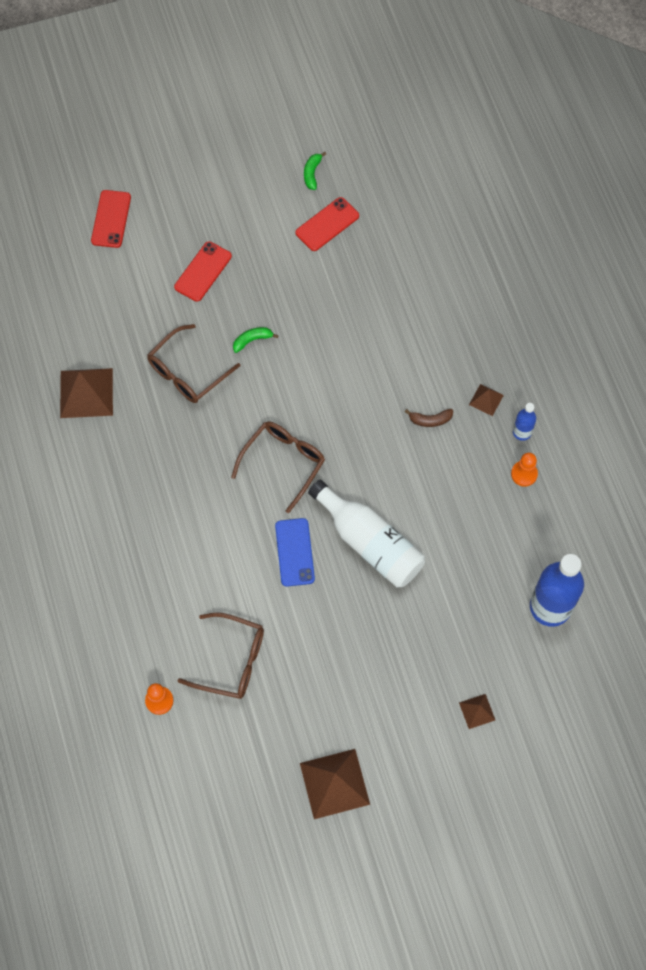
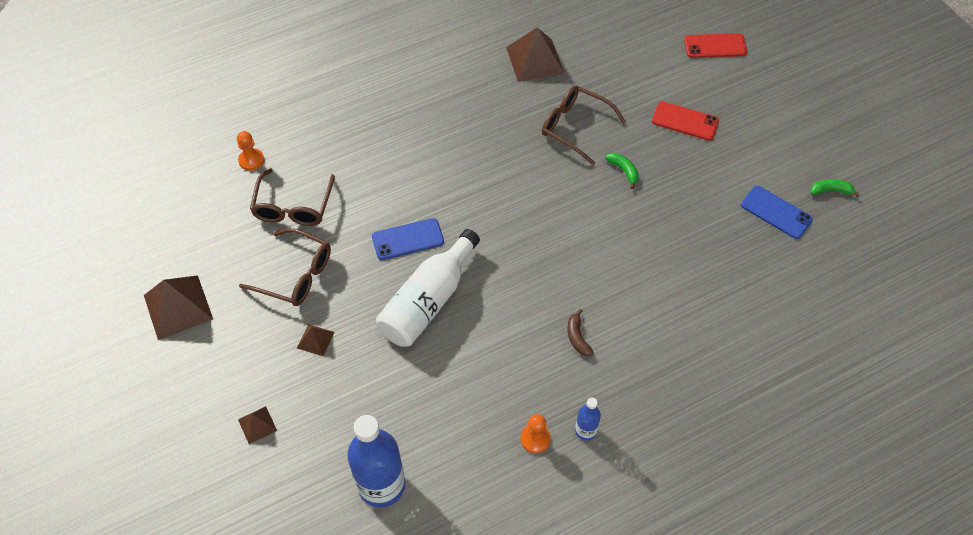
camera: 80 degrees right, 10 degrees down
brown glasses [231,421,325,513] -> brown glasses moved to [239,228,331,306]
red phone [295,197,359,251] -> blue phone [741,186,813,239]
brown pyramid [469,384,504,416] -> brown pyramid moved to [297,324,334,356]

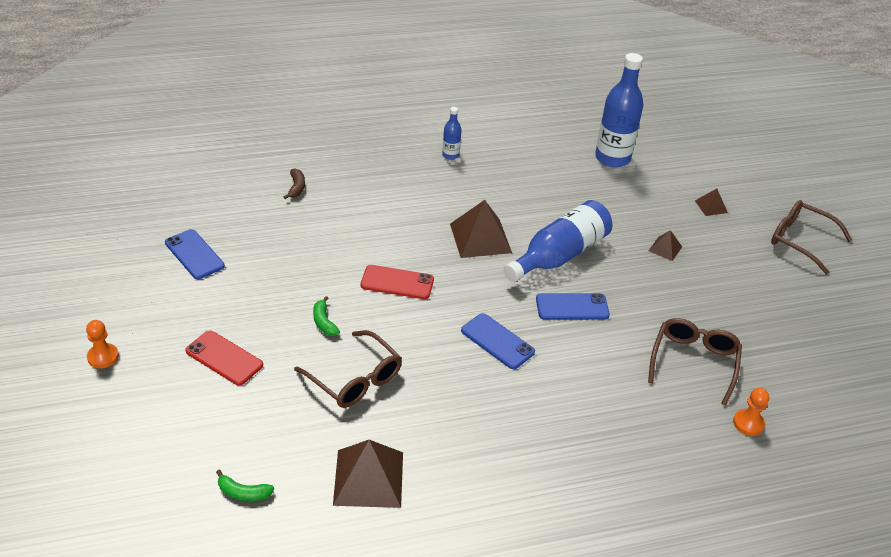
camera: 170 degrees left, 15 degrees down
brown pyramid [144,275,213,340] -> brown pyramid moved to [450,200,512,258]
brown glasses [239,228,331,306] -> brown glasses moved to [771,200,852,275]
white bottle [376,229,480,347] -> blue bottle [504,200,612,282]
orange pawn [521,414,551,453] -> orange pawn moved to [86,320,119,368]
brown banana [567,309,594,356] -> brown banana moved to [284,168,305,199]
red phone [684,33,748,58] -> red phone moved to [361,265,434,299]
green banana [810,179,860,197] -> green banana moved to [216,470,274,501]
none -> blue phone [461,313,535,369]

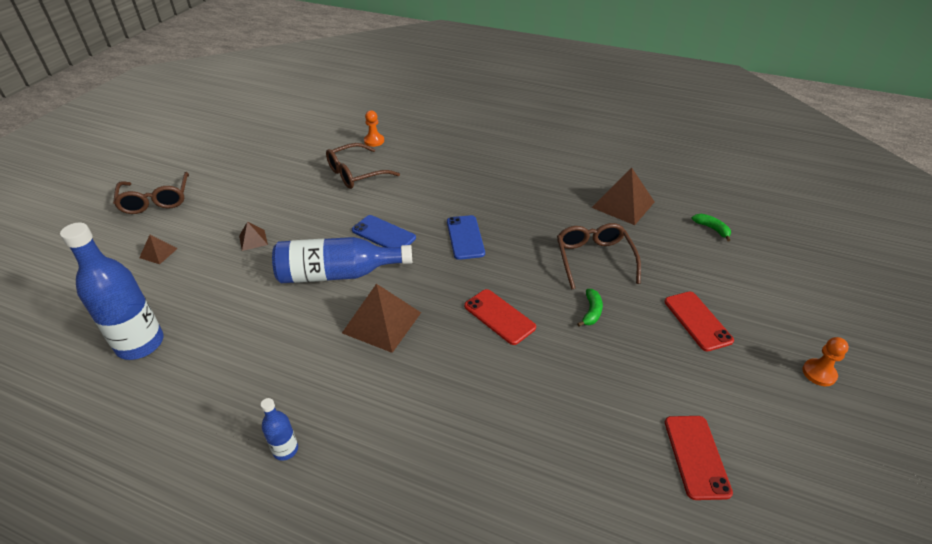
camera: 140 degrees left, 0 degrees up
blue phone [165,229,225,279] -> red phone [665,416,733,500]
brown banana [284,168,305,199] -> none

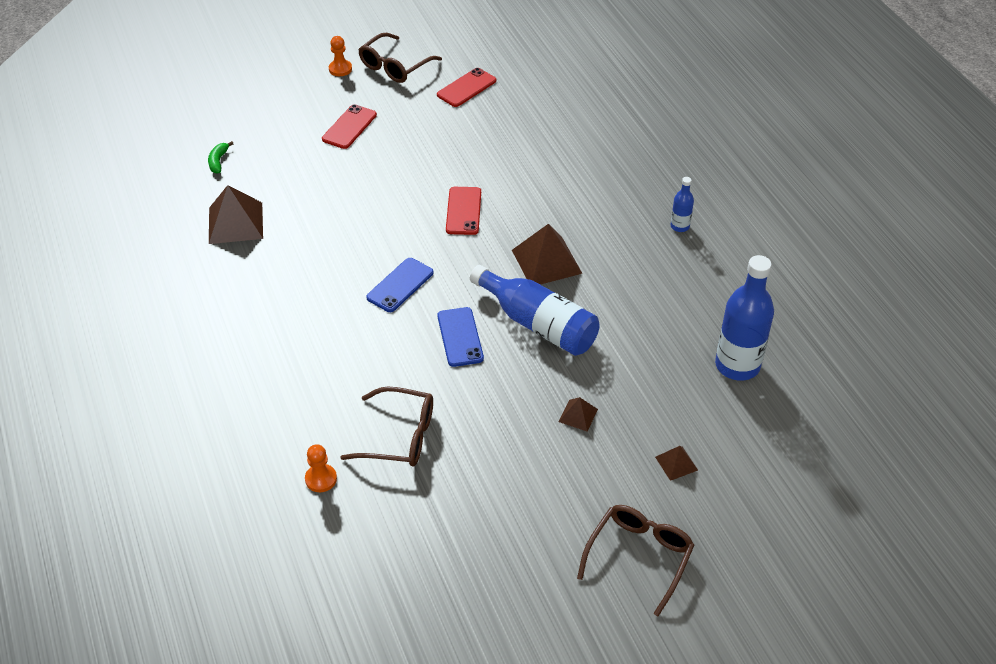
camera: 135 degrees left, 5 degrees up
brown glasses [557,223,641,290] -> brown glasses moved to [358,33,442,83]
green banana [577,289,603,326] -> none

